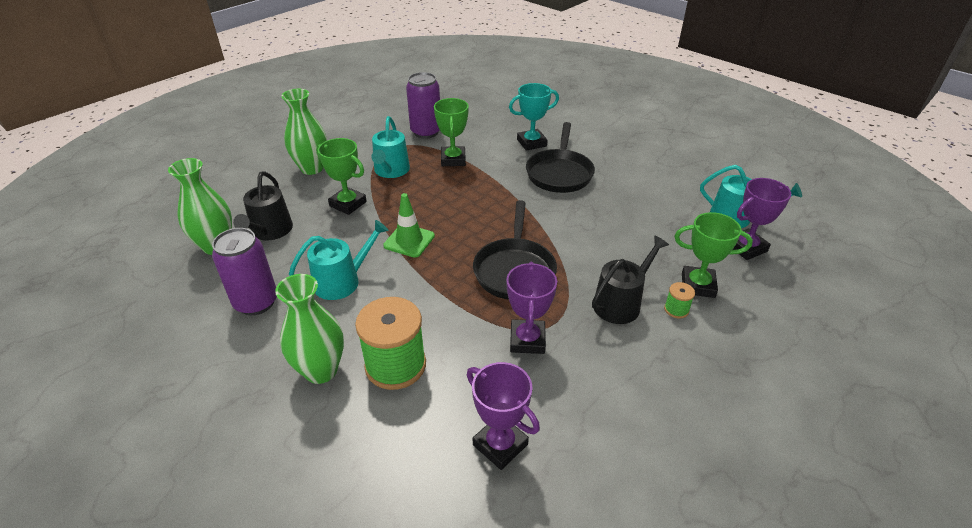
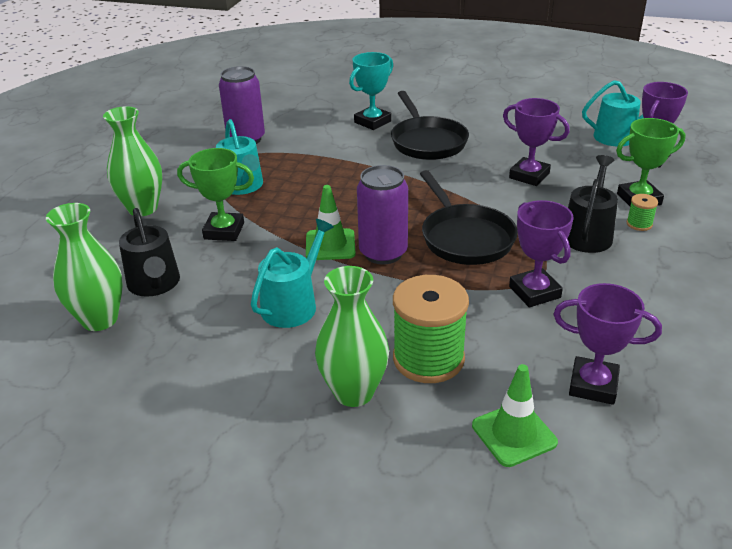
camera: 25 degrees left, 5 degrees down
purple can [212,228,277,315] -> purple can moved to [357,165,408,265]
green trophy [434,98,469,166] -> none
none -> green traffic cone [472,364,558,467]
none -> purple trophy [503,98,570,186]

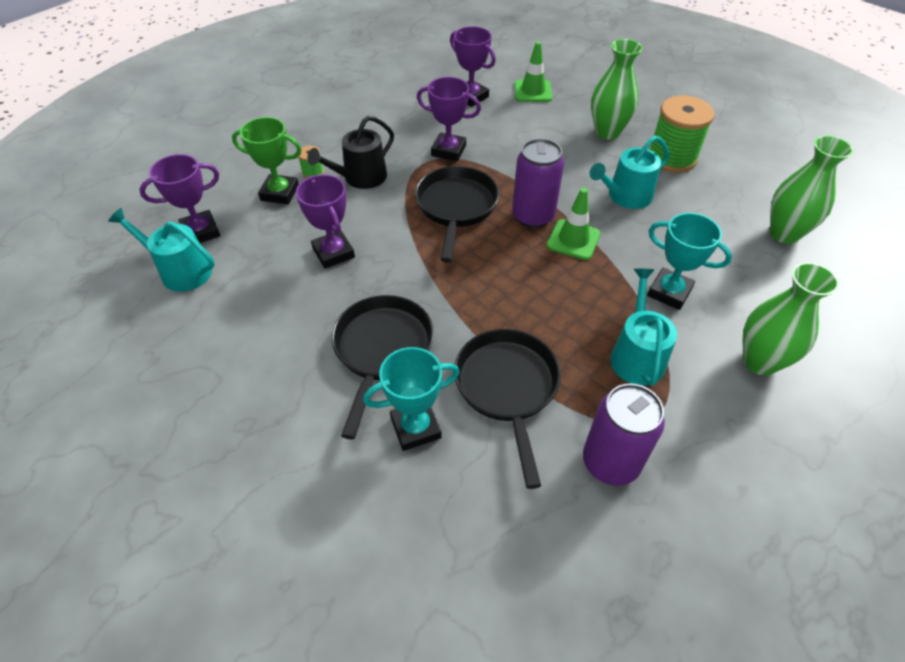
camera: 155 degrees left, 15 degrees up
black watering can [119,208,180,297] -> none
green trophy [177,148,254,241] -> turquoise trophy [647,213,732,310]
green spool [393,275,469,383] -> green spool moved to [649,96,715,173]
purple trophy [509,200,574,307] -> purple trophy turned 75 degrees counterclockwise [417,77,481,161]
none -> black pan [454,329,561,489]

